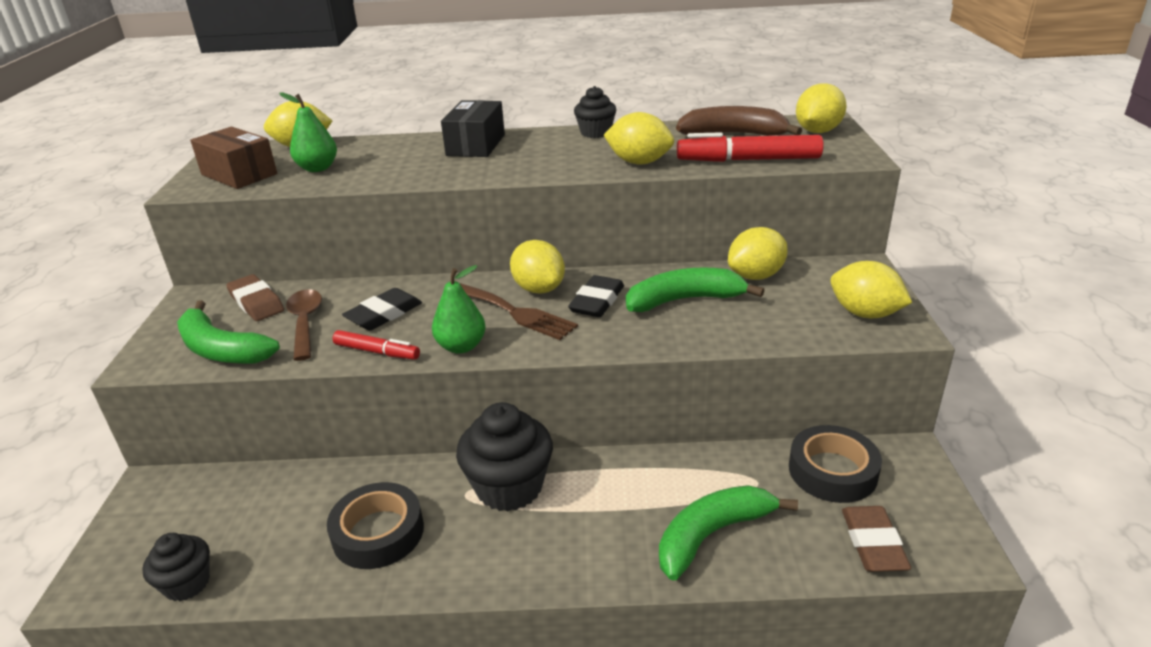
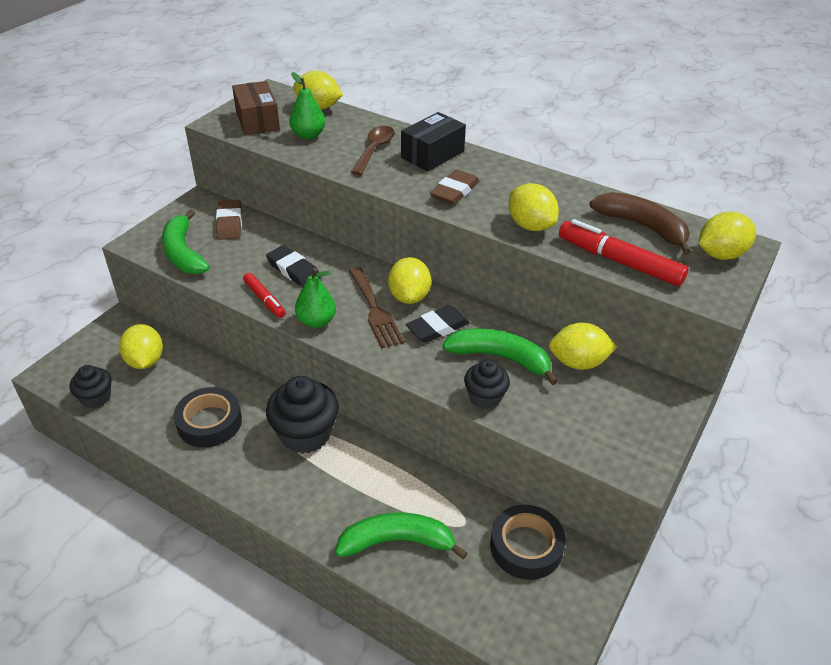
camera: 30 degrees right, 10 degrees up
brown spoon [286,289,322,361] -> brown spoon moved to [351,126,395,175]
black eraser [342,288,422,330] -> black eraser turned 60 degrees clockwise [266,245,321,287]
black cupcake [574,86,616,138] -> black cupcake moved to [464,360,510,409]
yellow lemon [830,261,912,318] -> yellow lemon moved to [119,324,163,369]
brown eraser [842,506,911,572] -> brown eraser moved to [430,170,479,205]

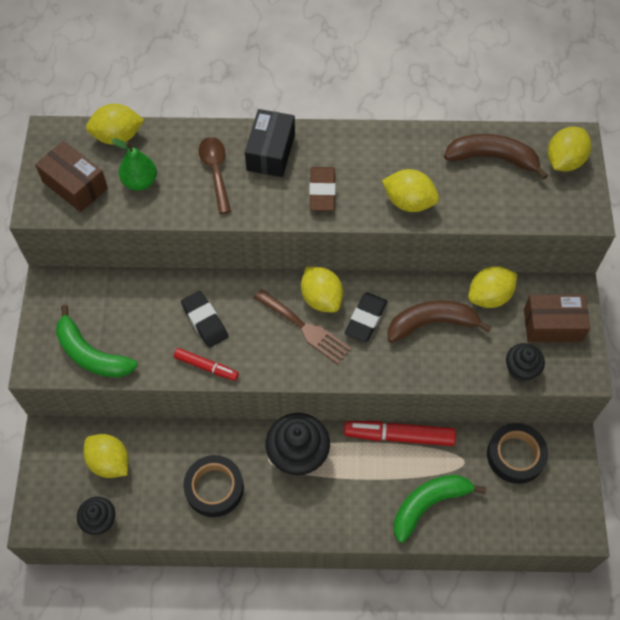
camera: 30 degrees left, 20 degrees up
brown eraser [216,200,242,240] -> none
black eraser [266,245,321,287] -> black eraser turned 45 degrees clockwise [181,291,228,348]
green pear [295,268,336,328] -> none
green banana [443,328,558,385] -> brown banana [388,301,491,343]
black cupcake [464,360,510,409] -> black cupcake moved to [506,343,545,382]
red marker [559,219,688,286] -> red marker moved to [344,421,456,446]
none -> brown box [524,295,590,342]

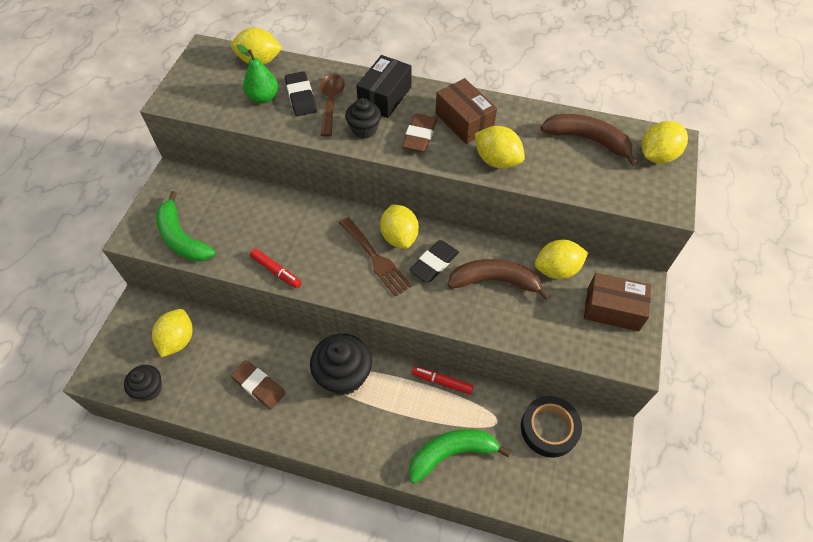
camera: 15 degrees right, 5 degrees down
brown box [35,141,108,212] -> brown box moved to [435,78,497,144]
yellow lemon [83,434,129,478] -> yellow lemon turned 45 degrees clockwise [152,309,193,357]
black eraser [181,291,228,348] -> black eraser moved to [285,71,317,116]
black tape [183,455,244,517] -> brown eraser [231,360,285,409]
red marker [344,421,456,446] -> red marker [412,366,474,395], size x0.59
black cupcake [506,343,545,382] -> black cupcake moved to [345,98,381,139]

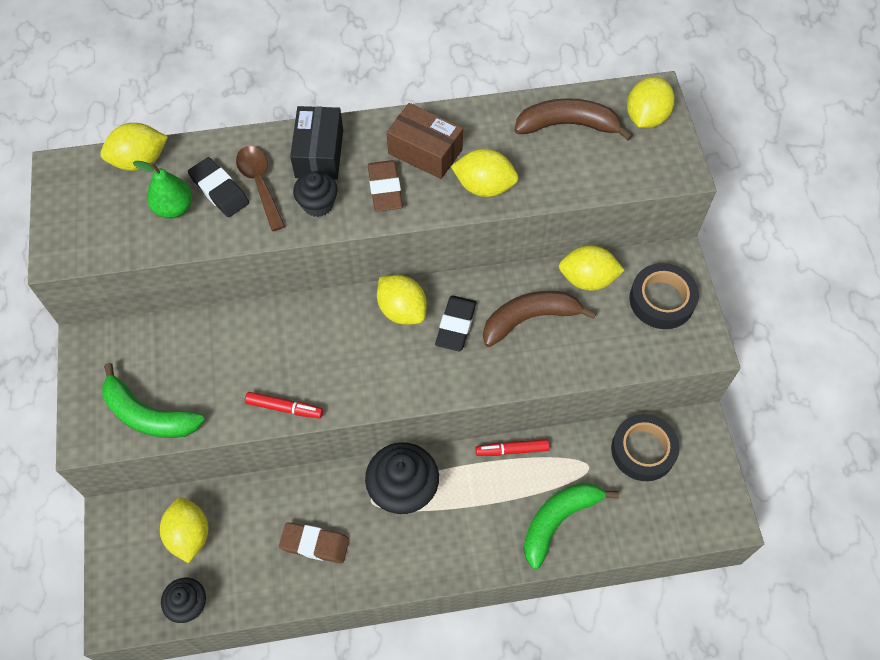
camera: 25 degrees left, 5 degrees up
brown fork [339,217,412,297] -> none
yellow lemon [535,240,588,279] -> yellow lemon turned 45 degrees clockwise [559,245,625,291]
brown box [584,273,651,331] -> black tape [629,263,699,329]

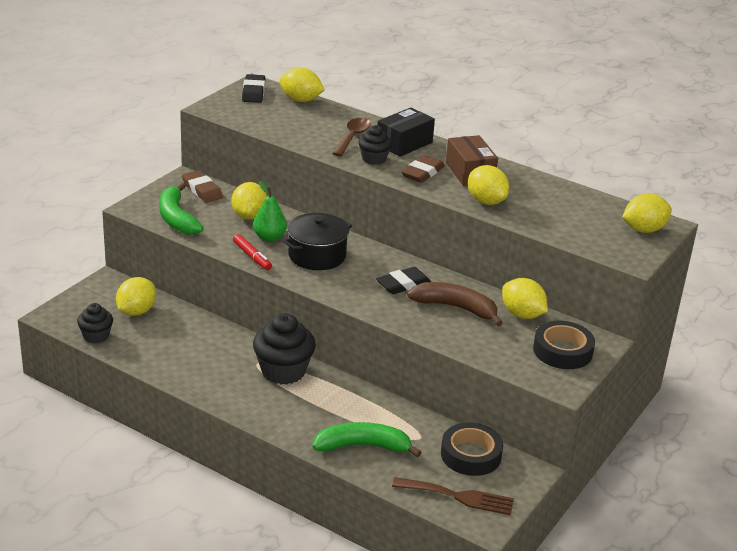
camera: 40 degrees right, 30 degrees down
green pear [133,161,192,219] -> green pear moved to [253,181,287,242]
black eraser [188,157,249,217] -> black eraser moved to [242,74,265,103]
brown eraser [279,522,350,564] -> brown eraser moved to [182,170,223,203]
yellow lemon [377,275,427,325] -> yellow lemon moved to [232,182,267,220]
red marker [476,439,550,456] -> none
brown banana [515,98,633,140] -> none
none -> black pot [283,213,352,270]
none -> brown fork [392,477,514,515]

